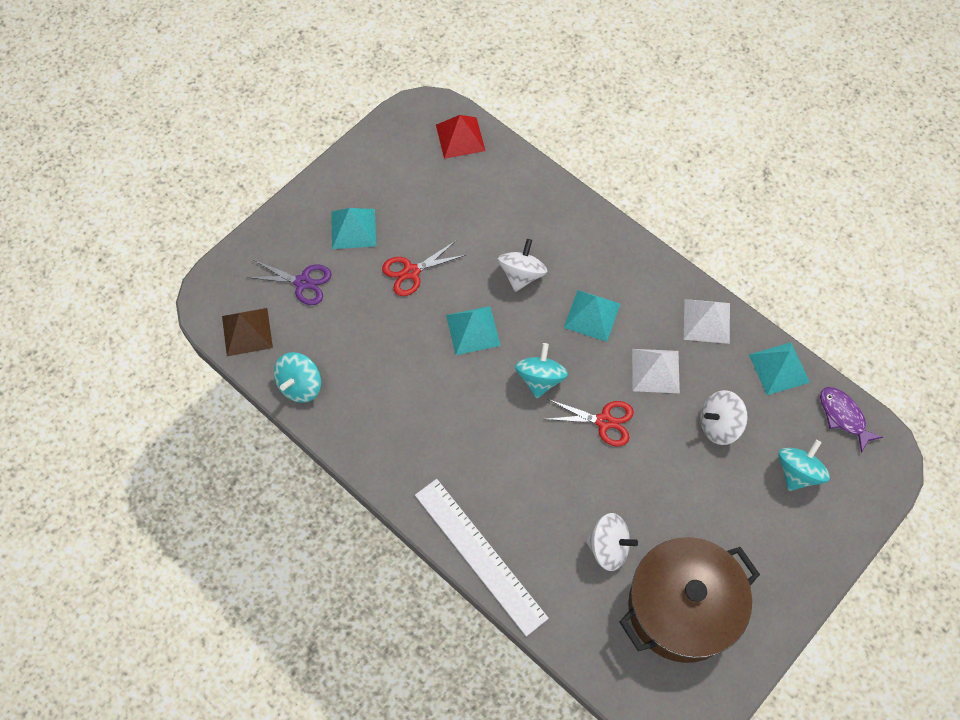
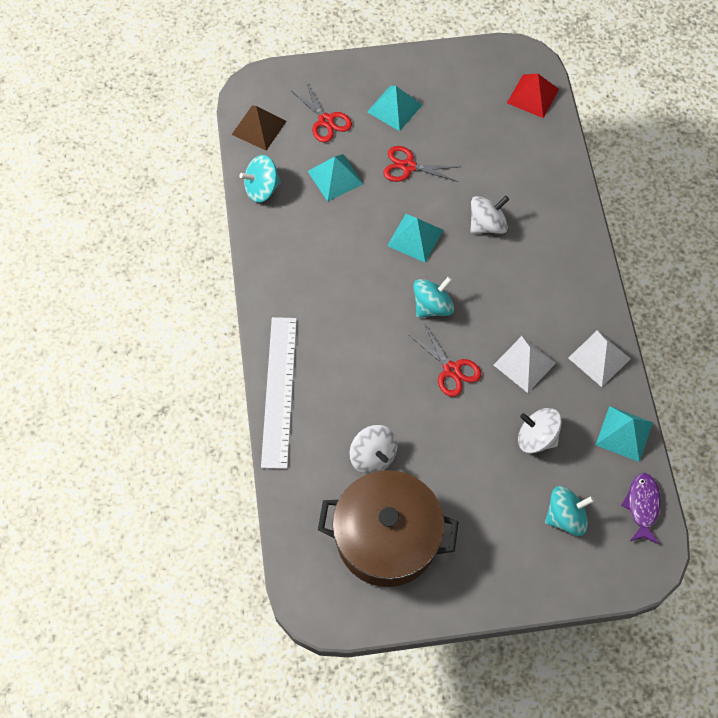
camera: 40 degrees right, 0 degrees up
purple scissors [246,260,332,305] -> red scissors [291,83,352,142]
turquoise pyramid [564,290,620,342] -> turquoise pyramid moved to [308,154,363,202]

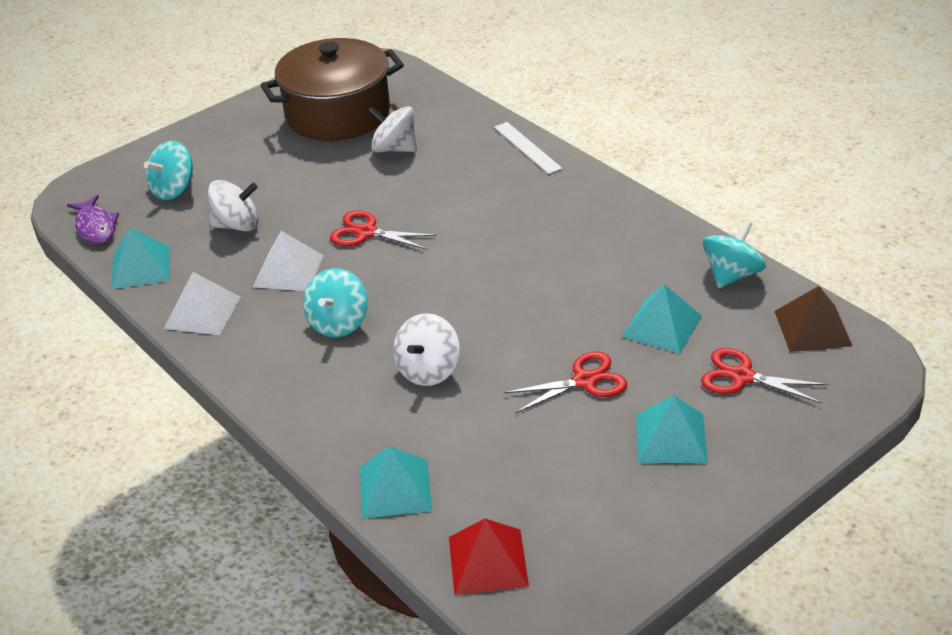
camera: 150 degrees right, 25 degrees down
white ruler [261,317,297,469] -> white ruler [494,122,562,174], size x0.55
turquoise pyramid [387,214,443,263] -> turquoise pyramid moved to [360,446,432,519]
turquoise spinning top [413,276,454,318] -> turquoise spinning top moved to [303,268,368,337]

